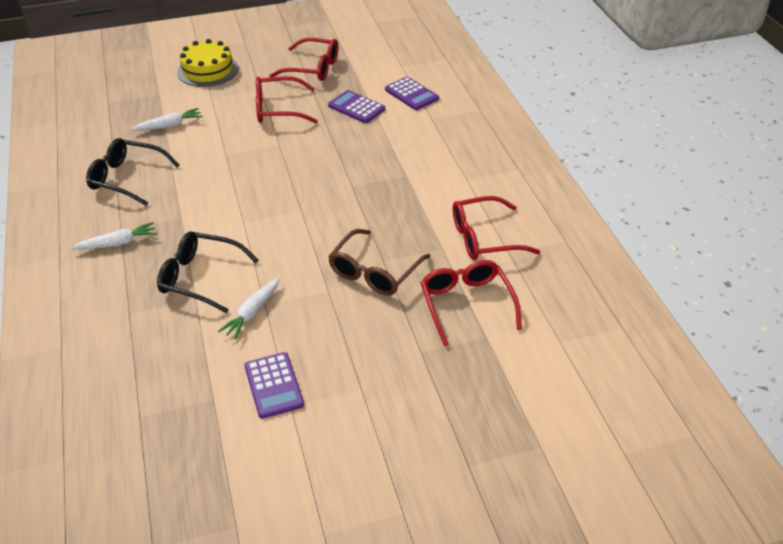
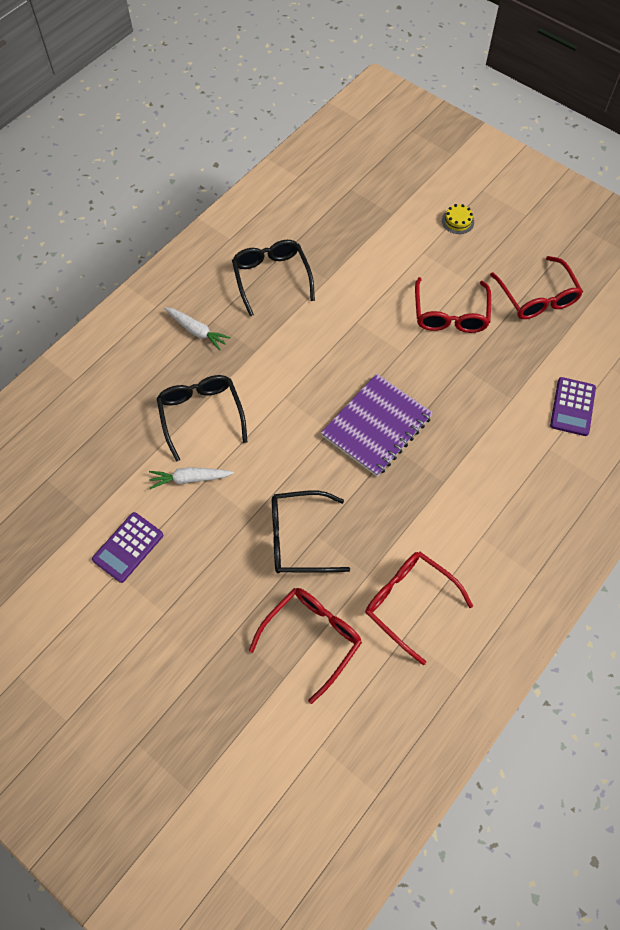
camera: 55 degrees right, 20 degrees up
white carrot [131,108,203,131] -> none
yellow cake [177,39,239,87] -> yellow cake [442,204,474,234], size x0.48
red glasses [256,76,318,123] -> red glasses turned 135 degrees counterclockwise [415,277,491,333]
purple calculator [328,90,385,123] -> none
brown glasses [328,229,431,295] -> black glasses [272,491,350,573]
none -> purple notebook [321,374,433,477]

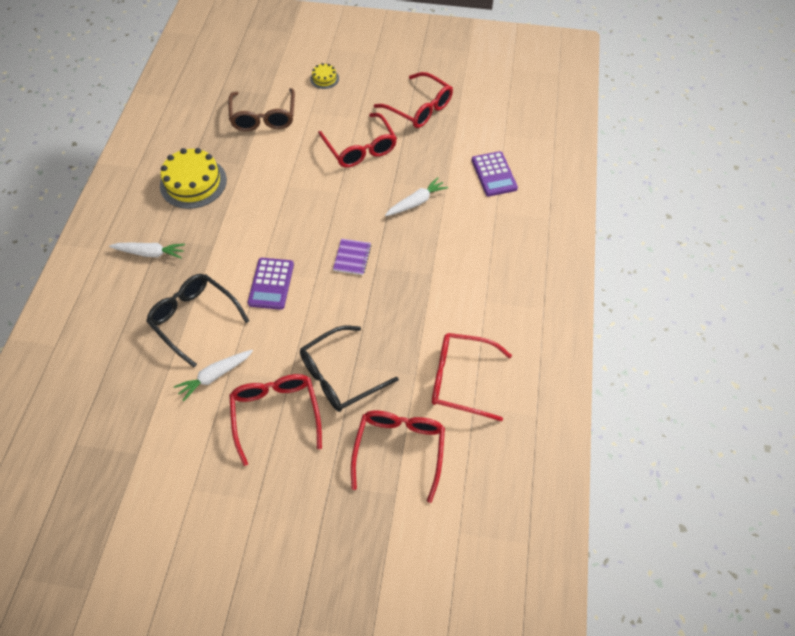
camera: 30 degrees left, 5 degrees down
purple calculator [92,512,163,583] -> purple calculator moved to [248,258,294,310]
black glasses [232,240,315,316] -> yellow cake [160,148,227,209]
purple notebook [321,374,433,477] -> purple notebook [333,239,371,275], size x0.46
none -> brown glasses [228,88,295,131]
none -> red glasses [229,374,322,466]
none -> white carrot [385,177,448,216]

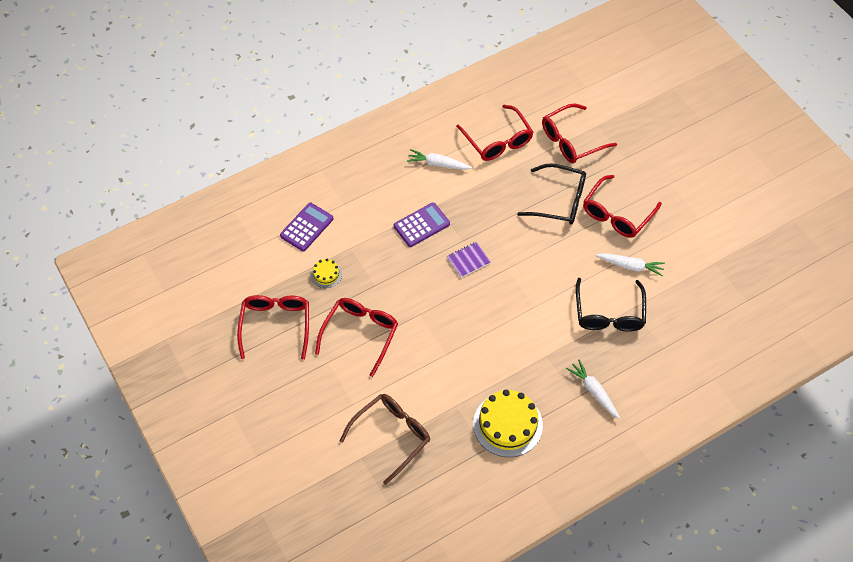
camera: 130 degrees left, 0 degrees up
purple calculator [248,258,294,310] -> purple calculator moved to [394,202,450,247]
yellow cake [310,63,339,89] -> yellow cake moved to [311,259,342,288]
white carrot [385,177,448,216] -> white carrot moved to [407,149,472,170]

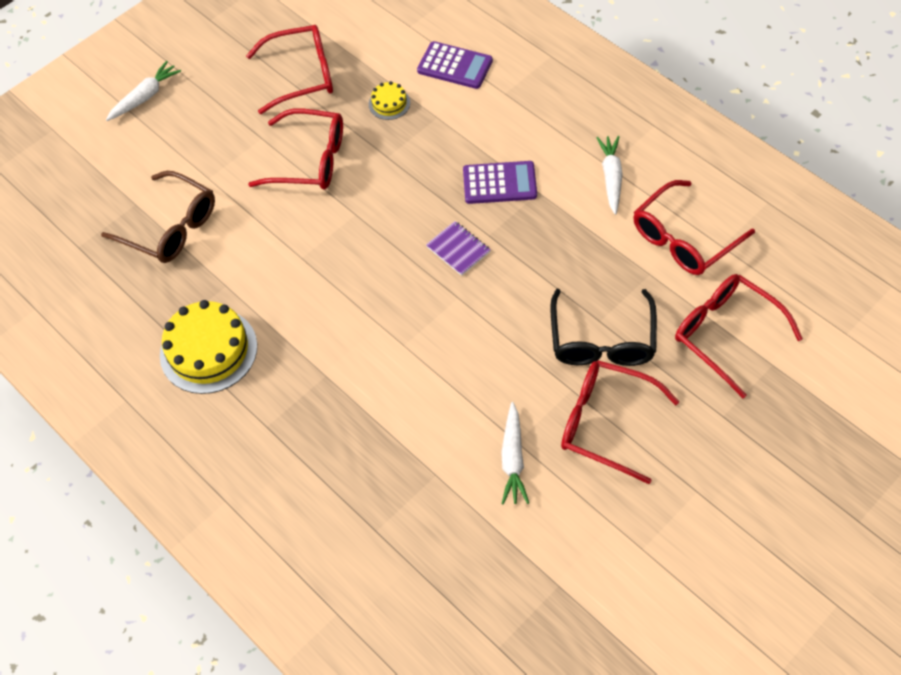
camera: 80 degrees right, 0 degrees up
purple calculator [394,202,450,247] -> purple calculator turned 45 degrees counterclockwise [463,161,537,204]
white carrot [566,359,620,419] -> white carrot moved to [106,61,181,121]
black glasses [576,278,646,332] -> none

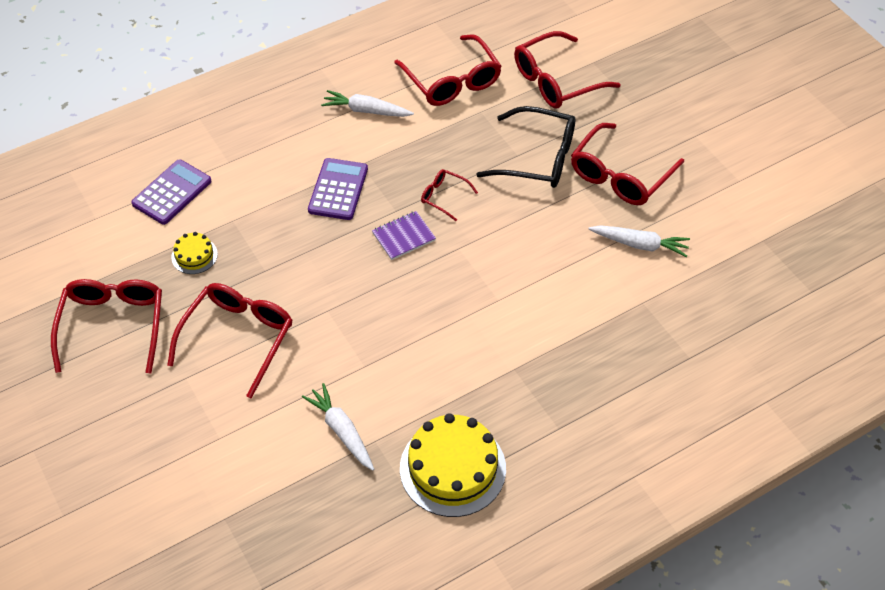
camera: 80 degrees left, 5 degrees down
brown glasses [101,171,215,263] -> none
white carrot [106,61,181,121] -> white carrot moved to [302,383,374,471]
none -> red glasses [421,169,478,221]

